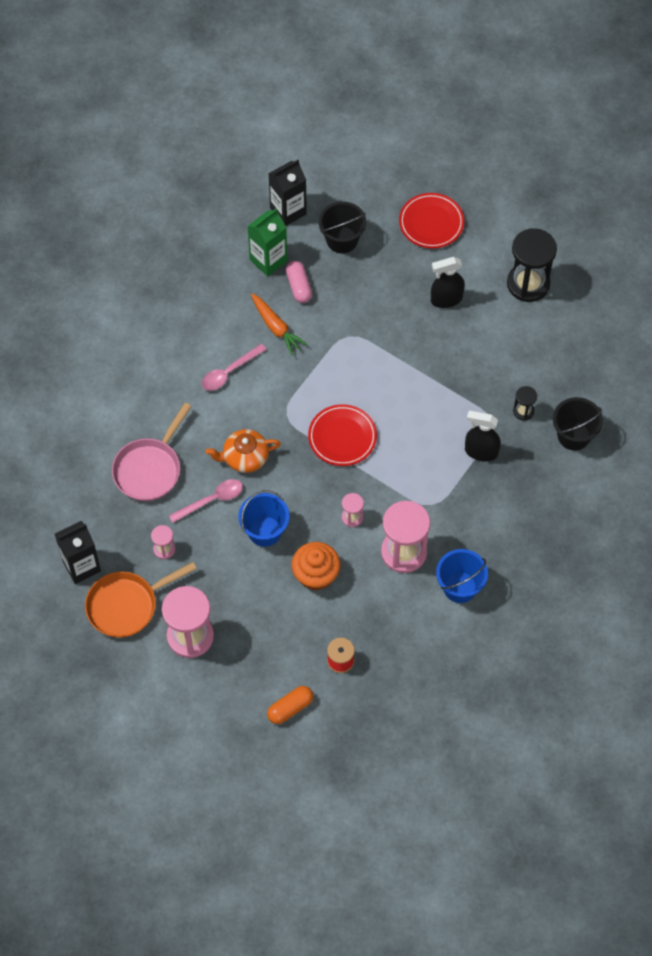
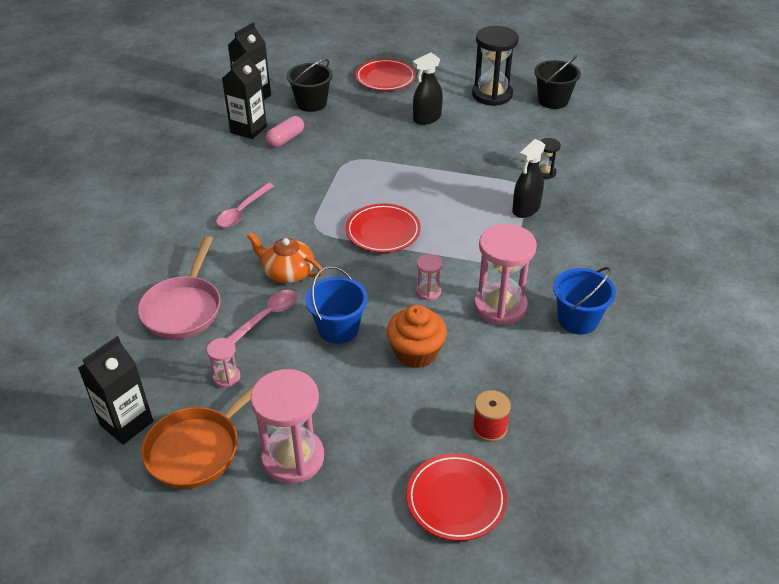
camera: 20 degrees left, 20 degrees down
orange teapot [206,429,281,473] -> orange teapot turned 60 degrees clockwise [247,232,323,283]
green carton [247,208,287,276] -> black carton [222,52,267,139]
orange carrot [251,293,308,356] -> none
orange capsule [267,686,313,724] -> red plate [406,453,507,541]
pink capsule [286,261,312,303] -> pink capsule turned 75 degrees clockwise [266,116,304,147]
black spray bottle [465,410,501,462] -> black spray bottle turned 45 degrees counterclockwise [512,139,545,218]
black bucket [553,397,603,451] -> black bucket moved to [534,55,581,109]

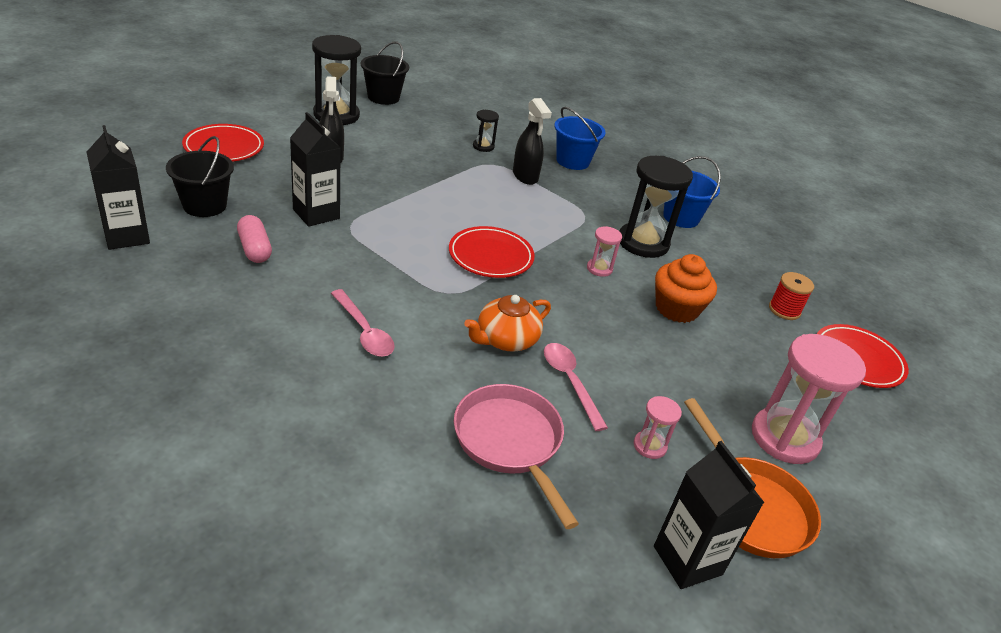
camera: 70 degrees left, 5 degrees down
pink pan [138,236,220,339] -> pink pan turned 150 degrees counterclockwise [454,384,579,529]
black carton [222,52,267,139] -> black carton moved to [290,112,341,227]
blue bucket [305,266,368,344] -> blue bucket moved to [554,107,606,170]
pink hourglass [474,224,537,325] -> black hourglass [619,156,693,258]

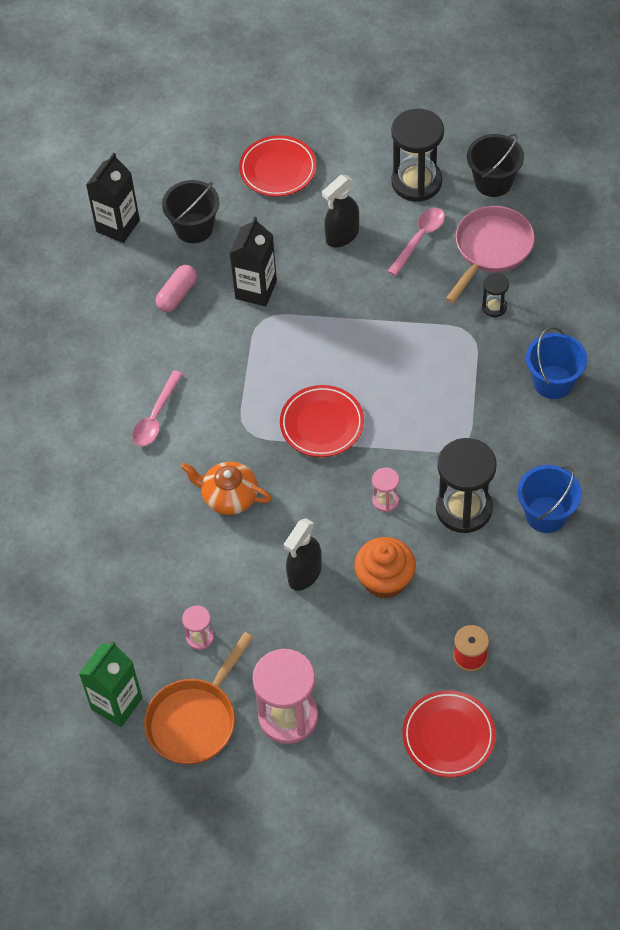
camera: 65 degrees right, 20 degrees up
pink pan [454,384,579,529] -> pink pan moved to [446,206,535,303]
black spray bottle [513,98,552,185] -> black spray bottle moved to [284,518,322,591]
pink spoon [544,343,608,431] -> pink spoon moved to [387,208,445,276]
black carton [654,441,765,589] -> green carton [79,641,142,727]

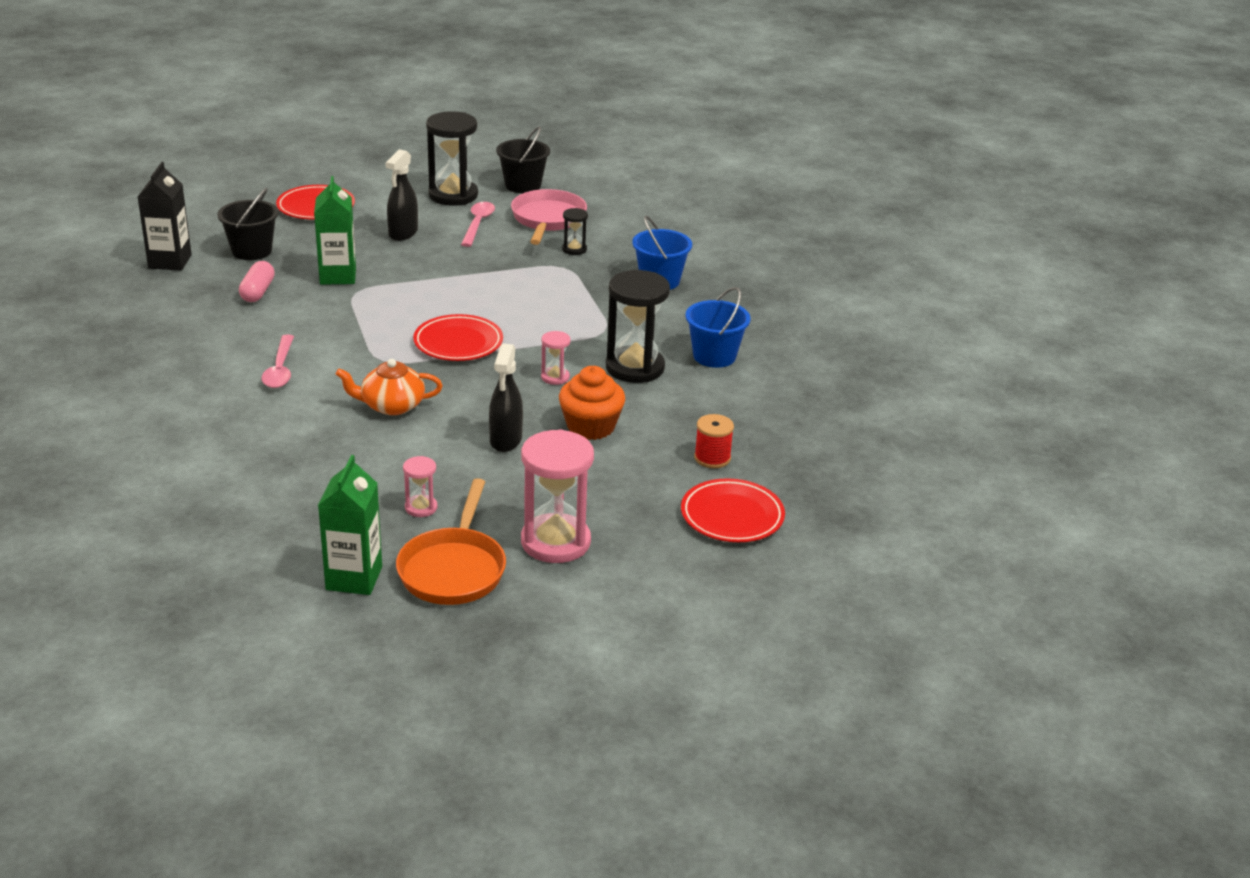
camera: 30 degrees left, 25 degrees down
black carton [230,217,277,306] -> green carton [314,176,356,285]

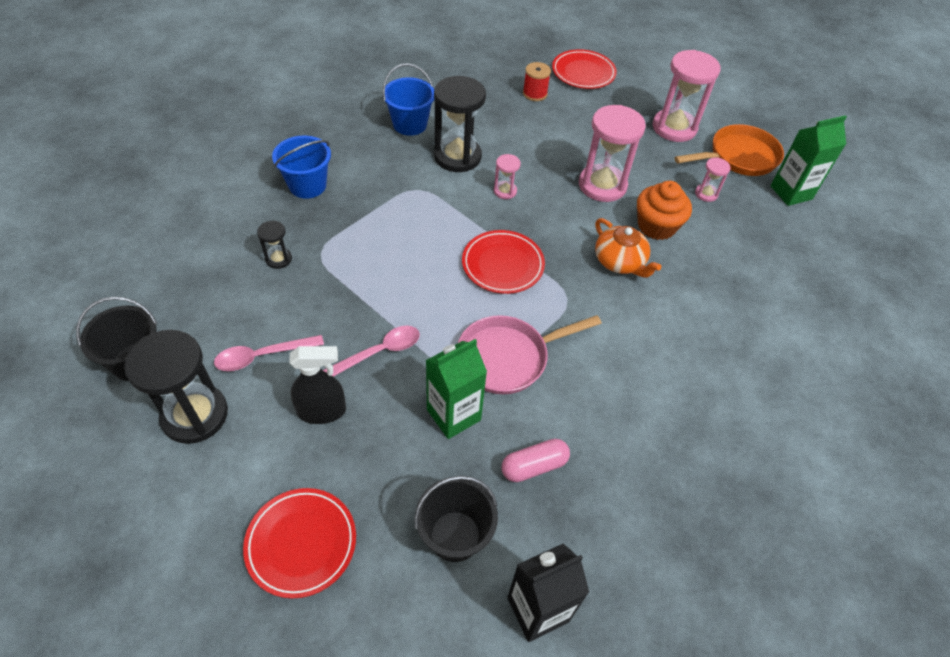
camera: 120 degrees left, 20 degrees up
pink spoon [262,335,294,388] -> pink spoon moved to [323,326,420,377]
black spray bottle [489,344,523,452] -> pink hourglass [579,105,646,202]
pink pan [511,189,587,245] -> pink pan moved to [458,315,602,394]
orange cupcake [559,366,625,440] -> orange cupcake moved to [637,181,692,240]

